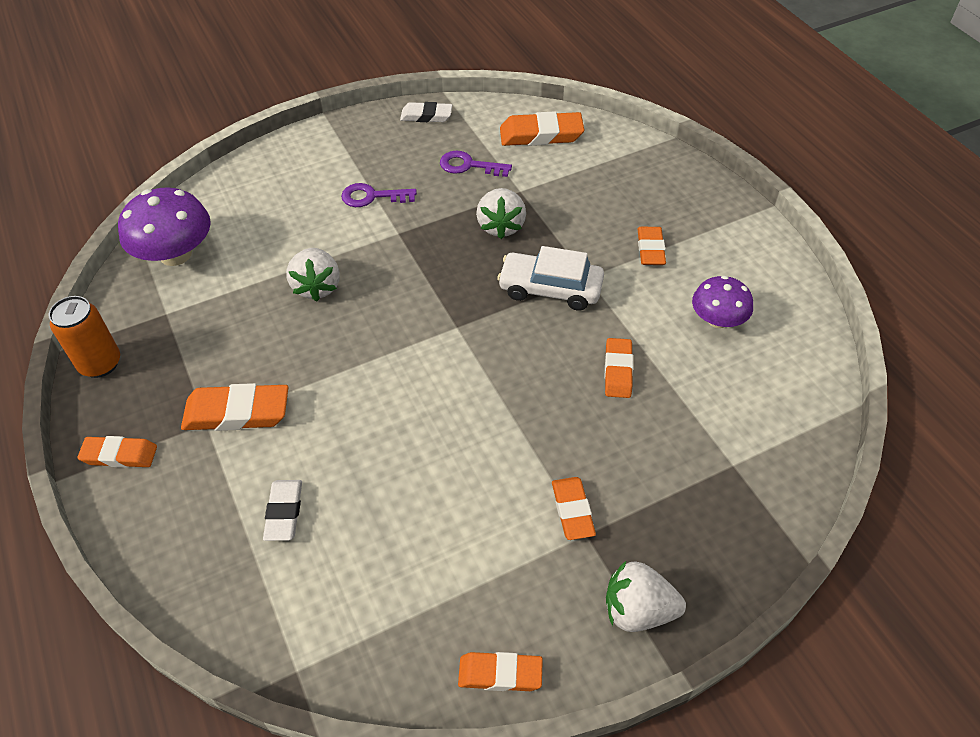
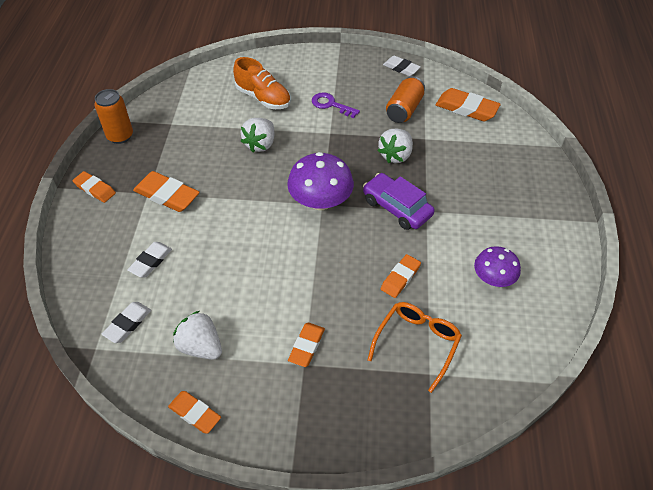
camera: 30 degrees right, 0 degrees up
purple mushroom [118,187,211,266] -> purple mushroom moved to [287,152,354,210]
purple key [440,151,512,177] -> orange can [386,76,425,123]
white car [497,246,604,311] -> purple car [363,173,435,230]
white strawberry [606,561,686,632] -> white strawberry moved to [173,311,222,360]
orange eraser [637,227,666,265] -> none
none -> white eraser [101,302,151,343]
none -> orange shoe [233,57,291,109]
none -> orange glasses [367,302,462,393]

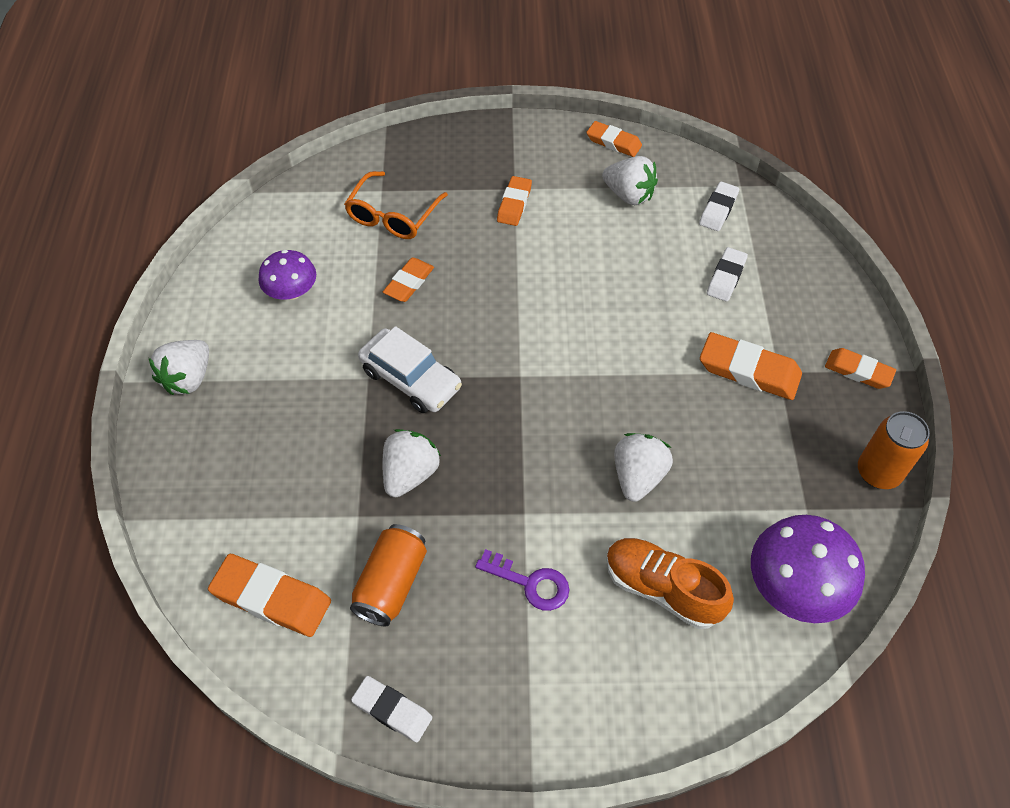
camera: 175 degrees right, 5 degrees up
purple mushroom [287,152,354,210] -> purple mushroom moved to [751,515,865,623]
purple car [363,173,435,230] -> white car [358,326,462,413]
none -> white strawberry [149,340,209,395]

